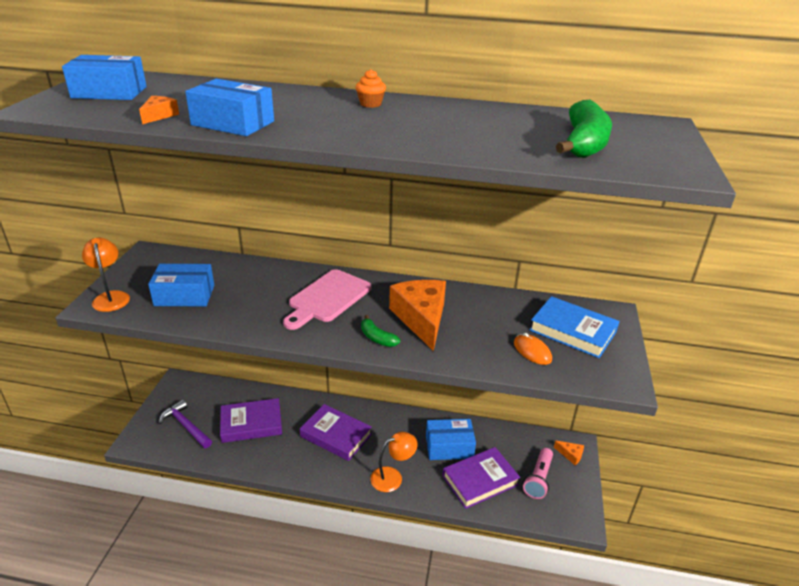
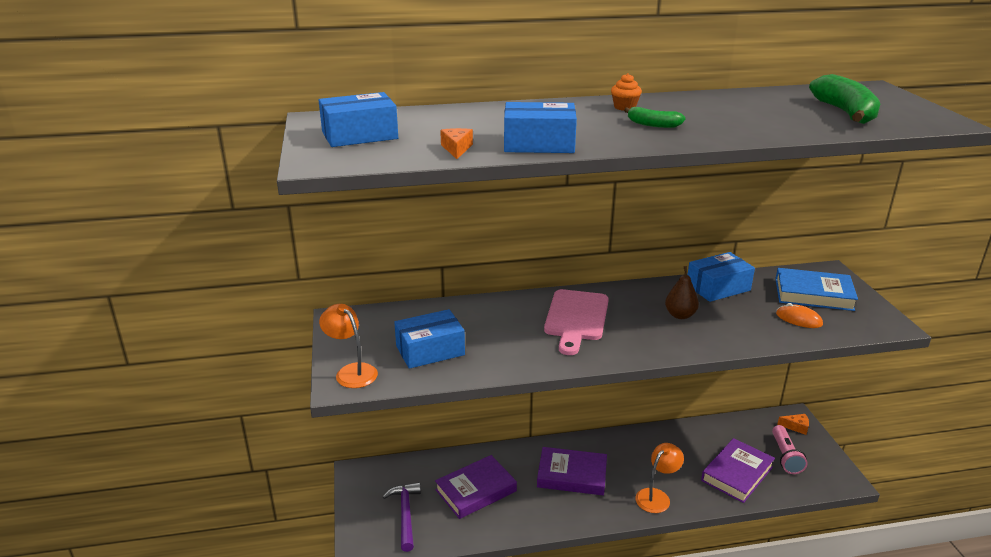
camera: 20 degrees left, 5 degrees down
purple hammer [159,400,212,448] -> purple hammer turned 60 degrees clockwise [383,482,421,552]
green banana [361,315,400,347] -> green banana moved to [624,107,686,128]
orange cheese [389,280,446,351] -> brown pear [665,266,699,319]
blue box [426,419,476,460] -> blue box moved to [687,252,755,302]

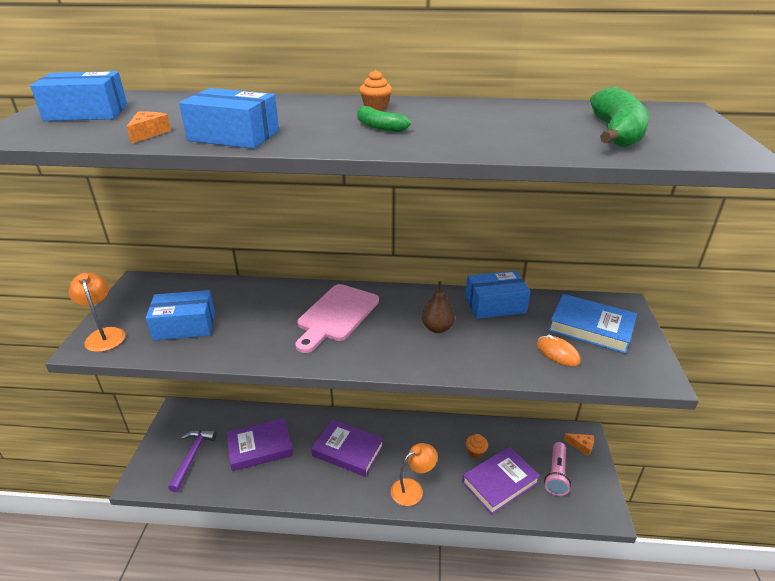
camera: 15 degrees right, 5 degrees up
none -> orange cupcake [466,434,488,459]

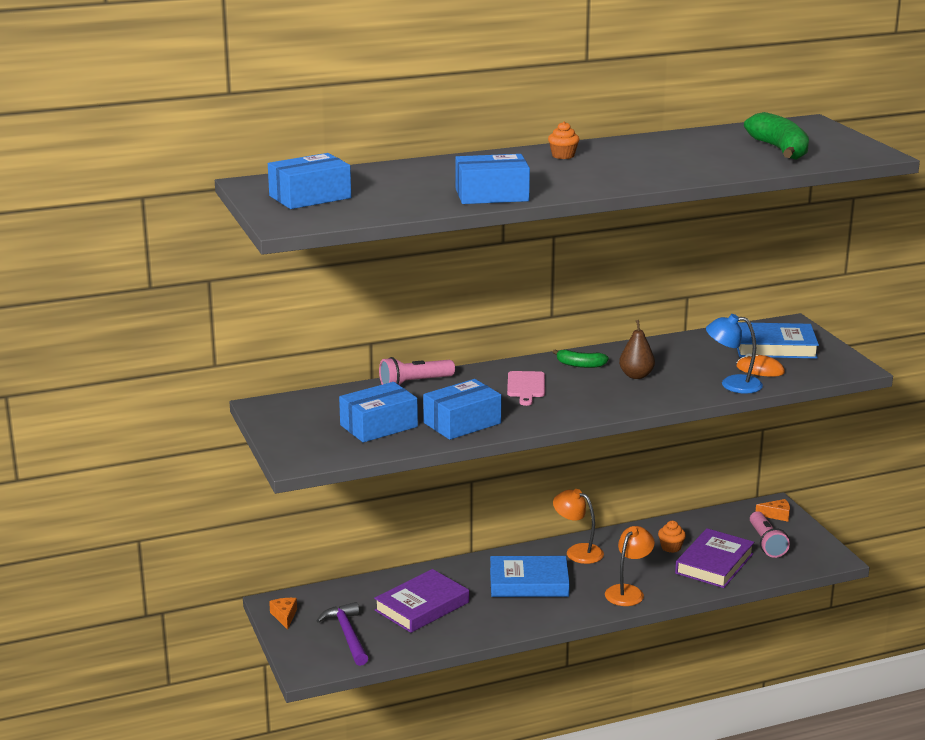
camera: 25 degrees left, 10 degrees down
orange lamp [69,272,125,352] -> orange lamp moved to [553,489,604,564]
orange cheese [127,111,171,144] -> orange cheese moved to [269,598,297,630]
pink cutting board [295,284,379,353] -> pink cutting board [507,371,545,406], size x0.60
purple book [311,420,384,477] -> blue book [490,556,570,597]
green banana [357,106,411,132] -> green banana moved to [553,349,609,368]
blue box [465,271,531,319] -> blue box moved to [423,379,502,440]
none -> pink flashlight [379,357,455,385]
none -> blue lamp [706,314,763,394]

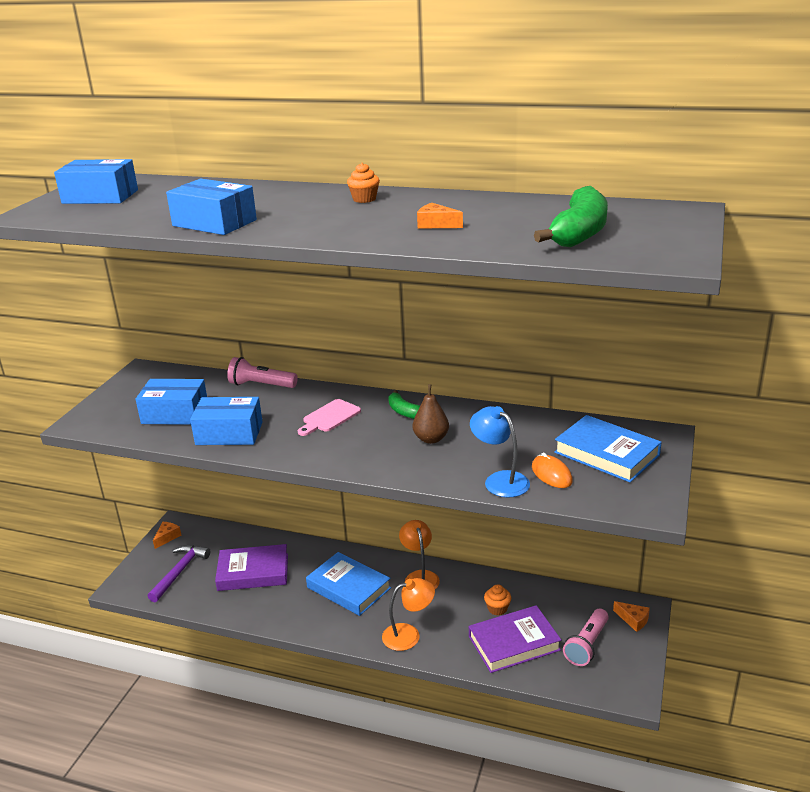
camera: 40 degrees right, 5 degrees up
none -> orange cheese [417,203,463,229]

